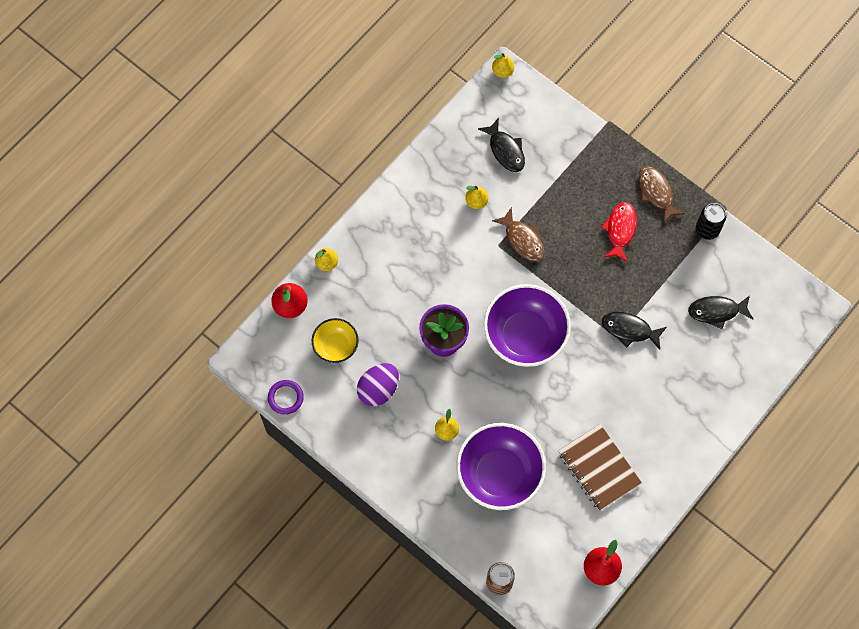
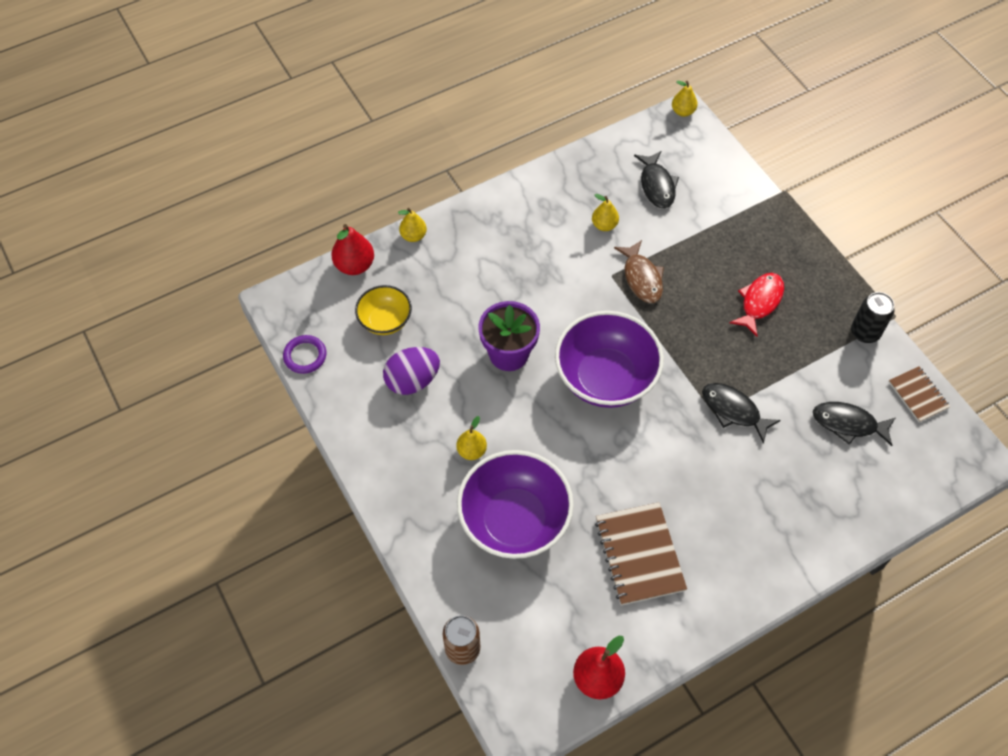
camera: 20 degrees right, 10 degrees down
brown fish [639,166,685,224] -> none
none -> brown notebook [889,366,950,422]

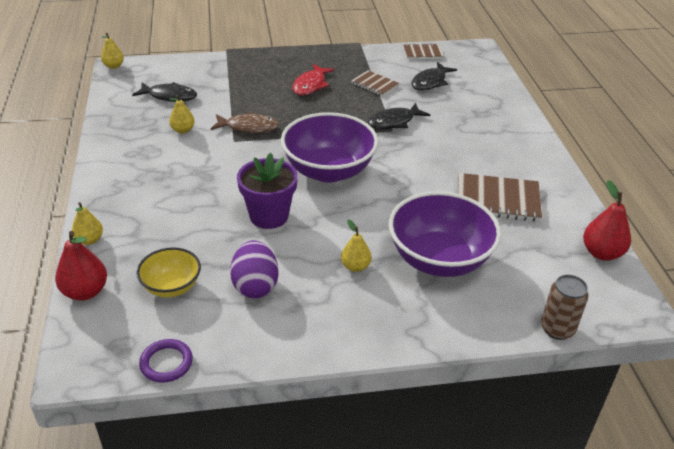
camera: 70 degrees left, 20 degrees down
red fish [730,273,784,336] -> red fish turned 120 degrees counterclockwise [292,64,334,95]
black can [851,292,894,343] -> none
none -> brown notebook [351,70,399,96]

